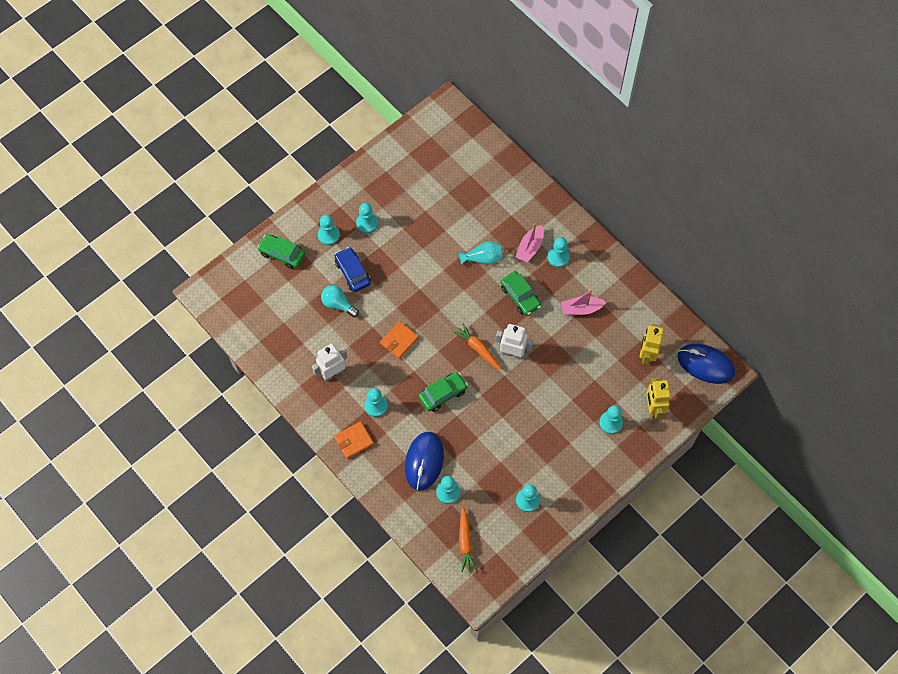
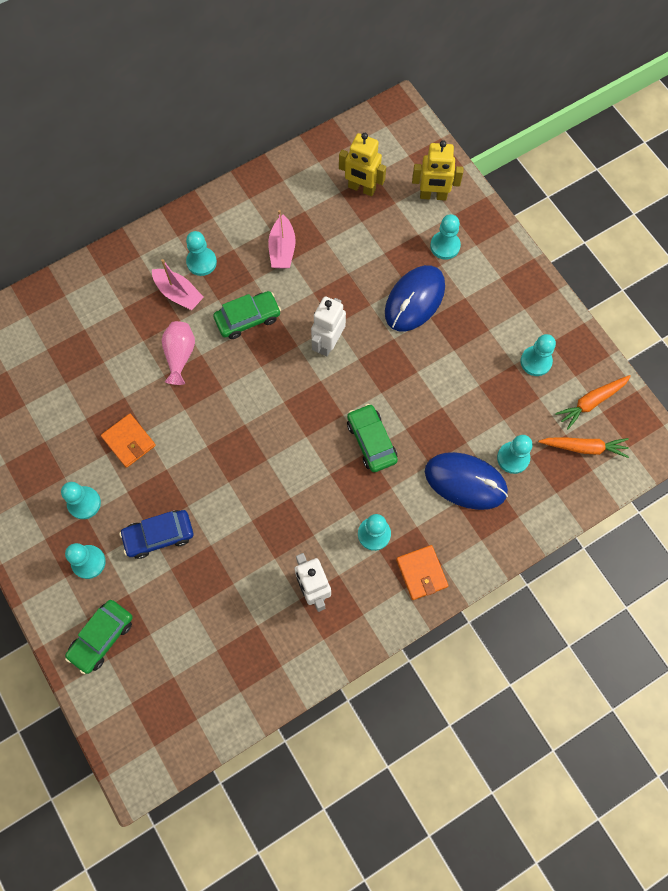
camera: 80 degrees left, 5 degrees up
turquoise light bulb [321,285,359,318] -> none
orange wallet [380,321,419,359] -> orange wallet moved to [101,414,156,468]
orange carrot [453,323,502,370] -> orange carrot moved to [555,375,631,429]
turquoise vase [459,241,503,265] -> pink vase [162,321,195,385]
blue mouse [677,344,735,384] -> blue mouse moved to [385,265,445,331]

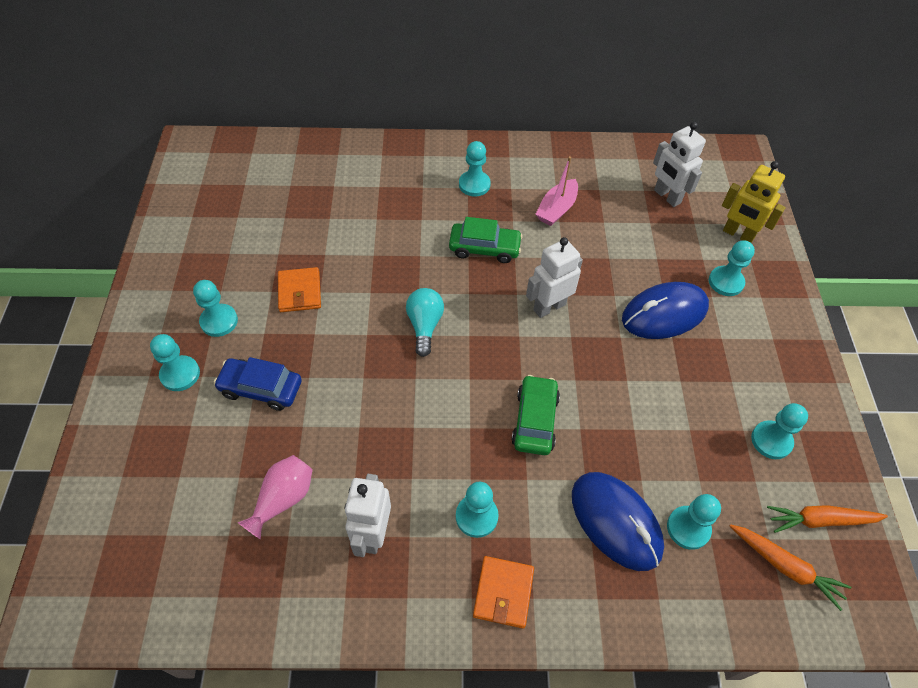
camera: 30 degrees right, 15 degrees down
green car [65,600,133,674] -> none
pink boat [152,259,204,310] -> none
pink vase [162,321,195,385] -> pink vase moved to [238,455,313,540]
yellow robot [339,133,386,196] -> white robot [653,122,706,207]
none -> turquoise light bulb [406,288,444,357]

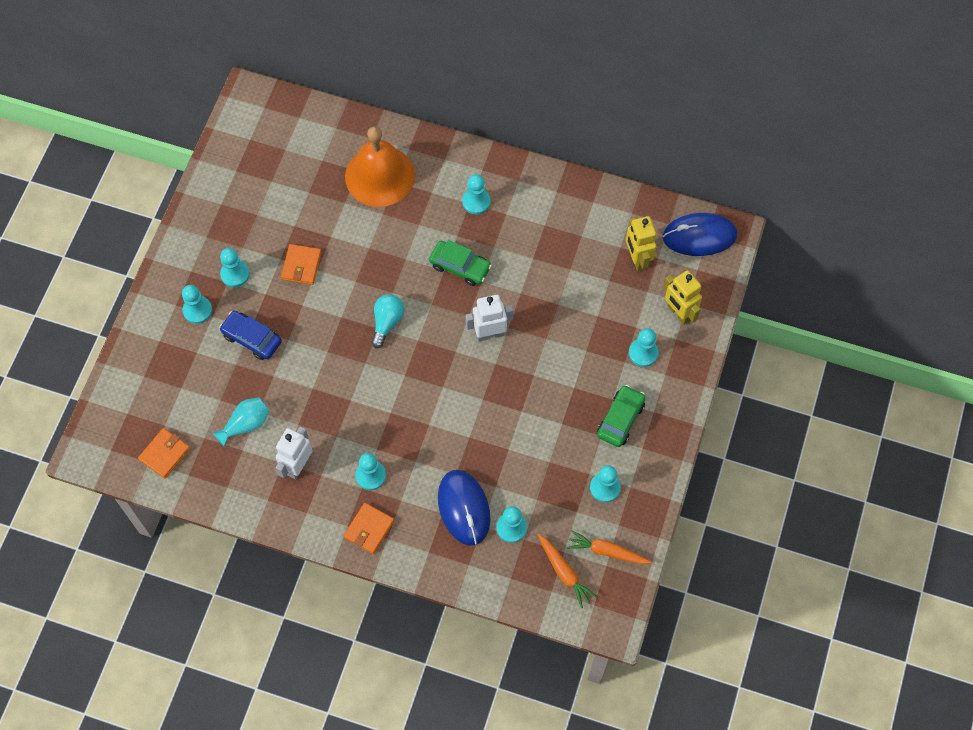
camera: 20 degrees right, 10 degrees up
pink vase [238,455,313,540] -> turquoise vase [212,397,270,447]
green car [512,375,560,455] -> green car moved to [597,385,646,447]
pink boat [536,156,578,226] -> none
blue mouse [622,282,709,339] -> blue mouse moved to [663,213,737,256]
white robot [653,122,706,207] -> yellow robot [626,216,657,271]
none -> orange wallet [138,428,190,478]
none -> orange bell [345,126,415,207]

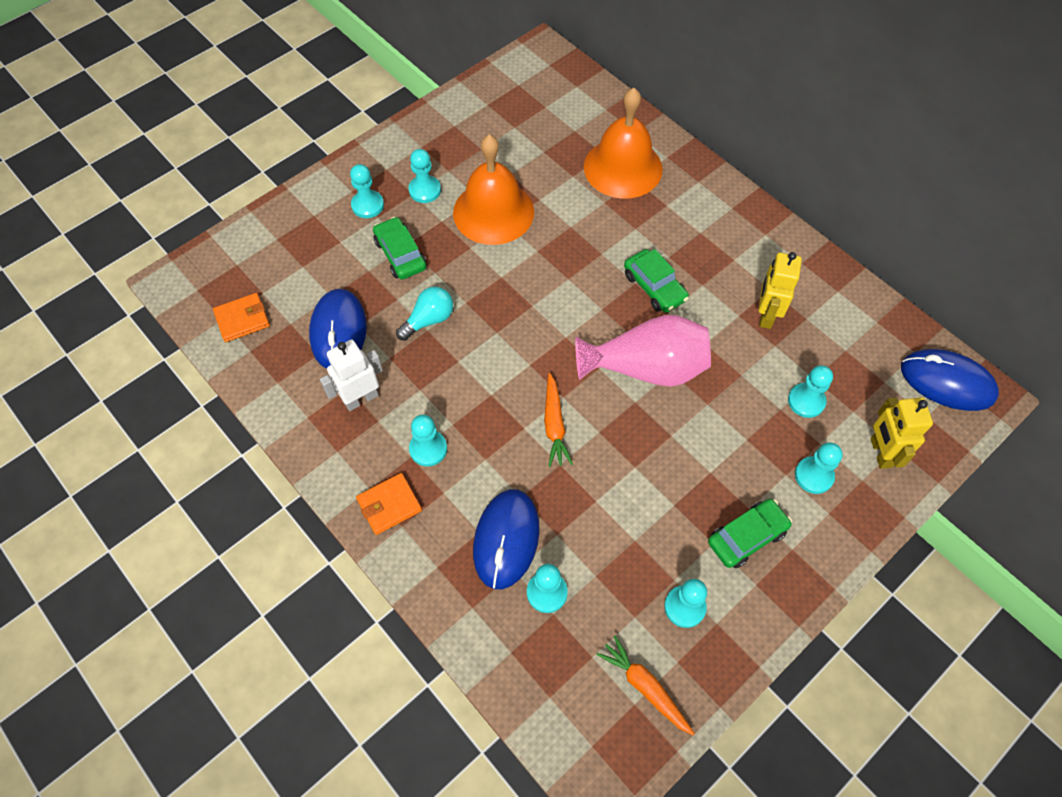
camera: 30 degrees right, 5 degrees down
turquoise vase [212,397,270,447] -> blue mouse [309,289,367,369]
blue car [219,311,282,360] -> green car [373,217,427,279]
orange wallet [281,244,322,285] -> orange bell [453,135,534,245]
turquoise light bulb [371,294,404,348] -> turquoise light bulb moved to [396,287,453,341]
turquoise pawn [462,174,490,215] -> turquoise pawn moved to [788,365,833,418]
white robot [465,295,513,341] -> pink vase [575,315,711,387]
orange carrot [538,534,598,608] -> orange carrot moved to [544,373,573,467]
yellow robot [626,216,657,271] -> yellow robot moved to [758,252,802,329]

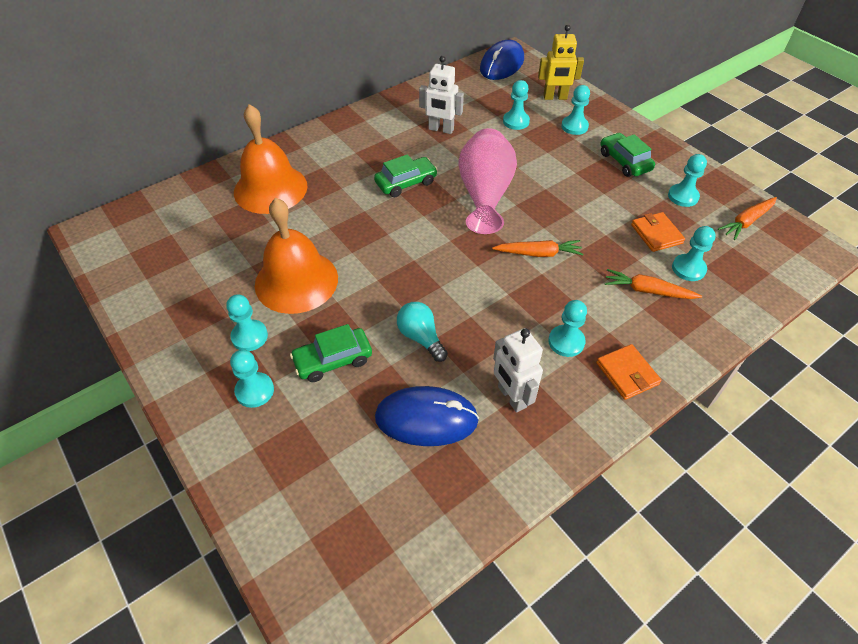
camera: 85 degrees left, 10 degrees down
orange wallet [213,293,270,342] -> orange wallet moved to [631,212,685,252]
blue mouse [473,489,540,589] -> orange carrot [605,269,702,299]
yellow robot [758,252,802,329] -> white robot [419,56,464,134]

